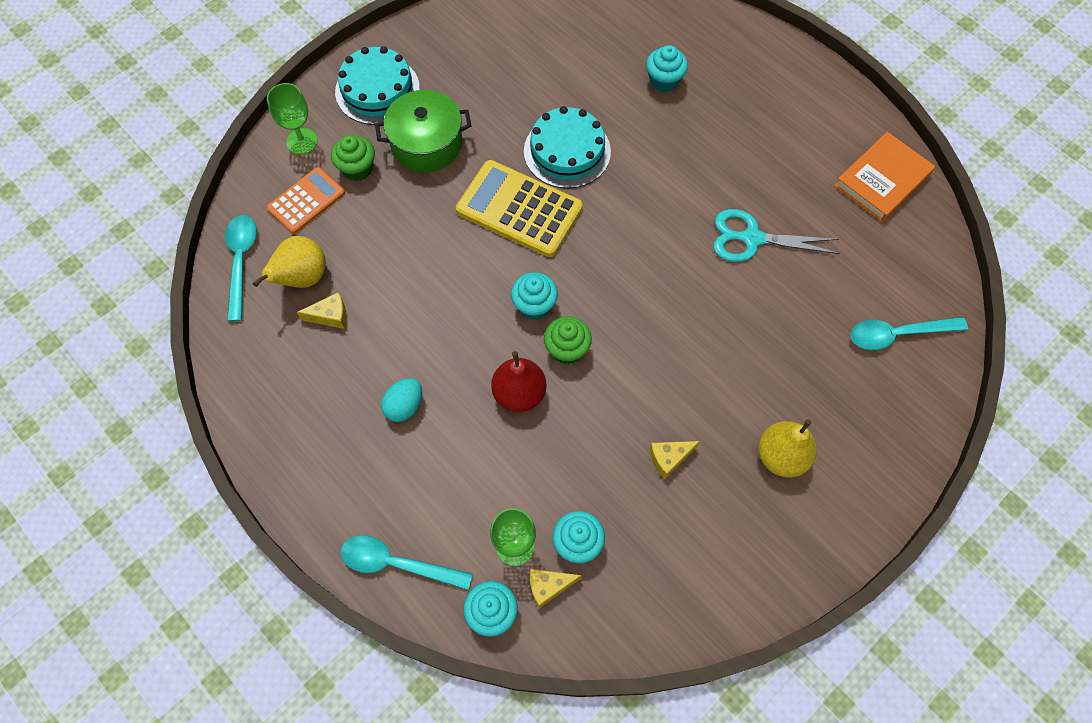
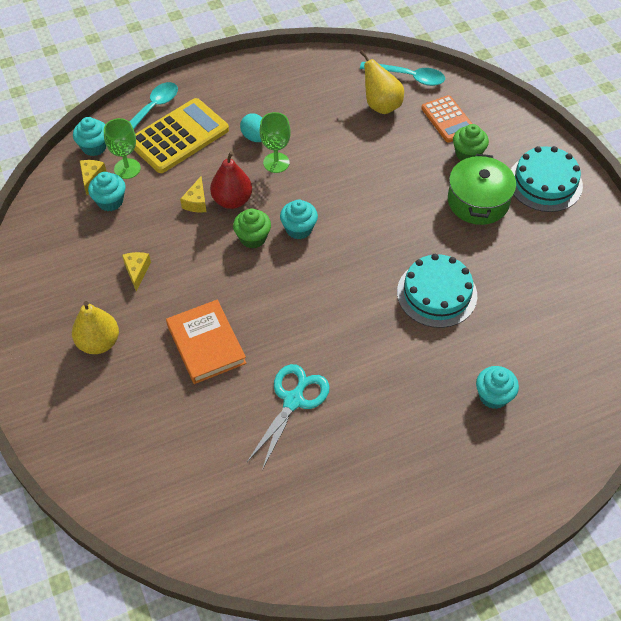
camera: 110 degrees right, 10 degrees down
green goblet [267,83,318,154] -> green goblet moved to [260,112,291,173]
yellow cheese [297,292,347,329] -> yellow cheese moved to [180,176,207,213]
yellow calculator [456,160,583,257] -> yellow calculator moved to [134,98,229,173]
orange book [834,132,935,222] -> orange book moved to [166,300,246,384]
turquoise spoon [851,317,968,350] -> none

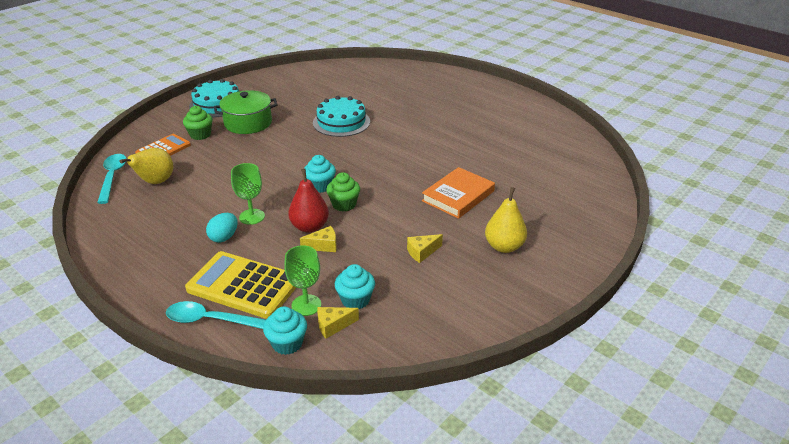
camera: 115 degrees left, 20 degrees down
turquoise scissors [247,364,330,470] -> none
turquoise cupcake [476,366,519,409] -> none

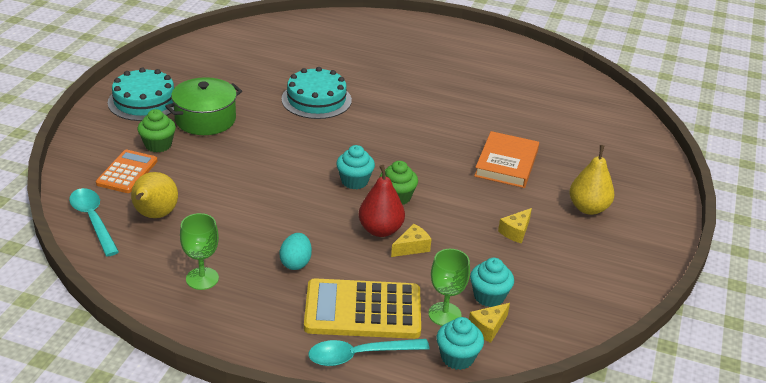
camera: 25 degrees left, 0 degrees up
green goblet [231,163,265,225] -> green goblet moved to [180,213,219,290]

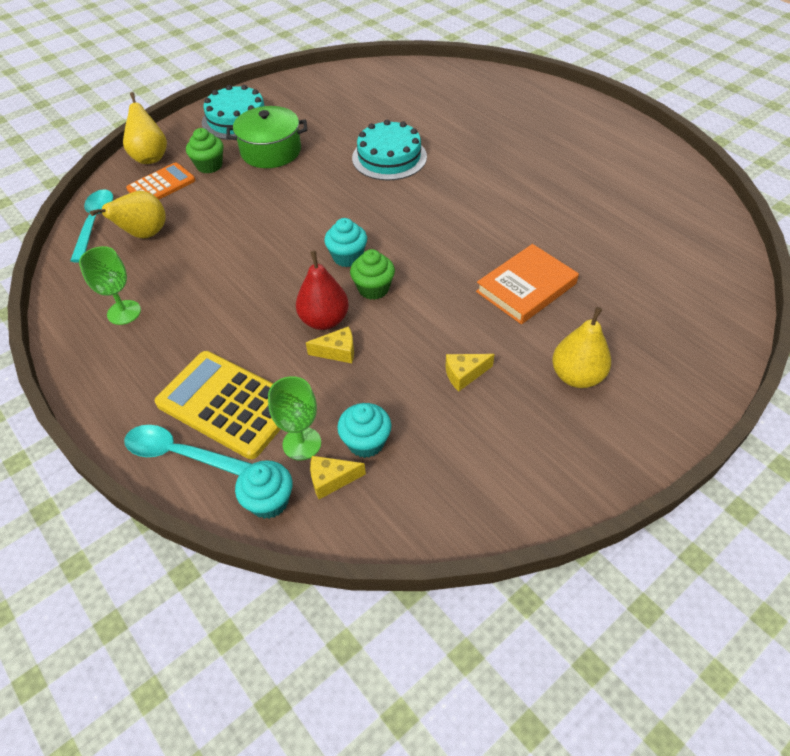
camera: 35 degrees right, 15 degrees up
turquoise egg [280,233,312,270] -> none
none -> yellow pear [123,92,167,164]

